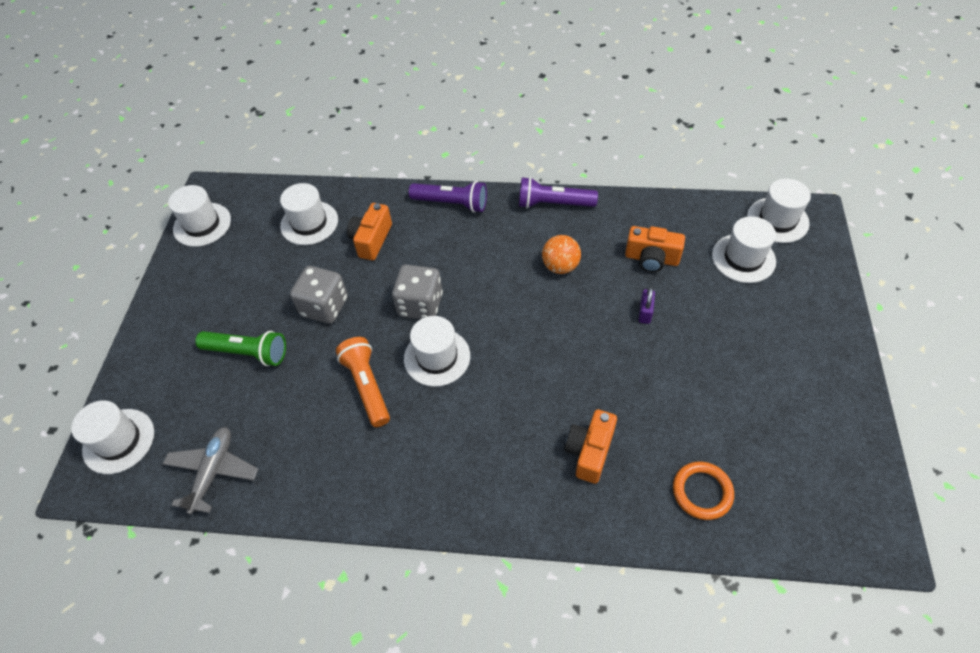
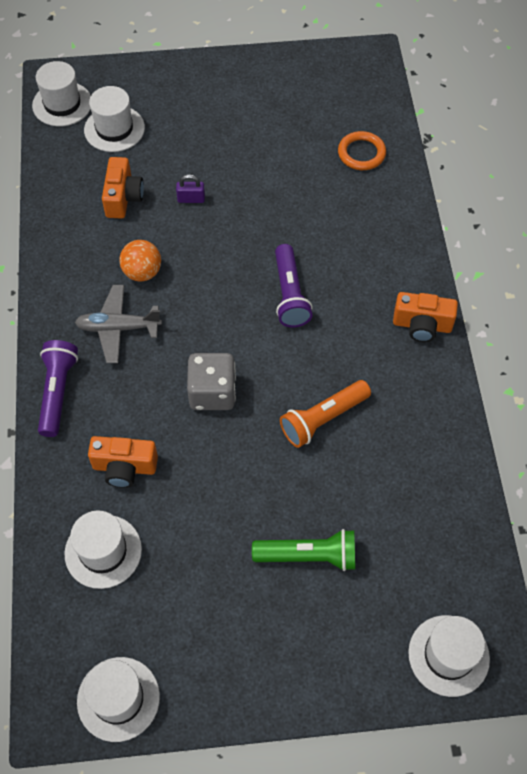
camera: 105 degrees left, 5 degrees up
grey plane [163,427,258,515] -> grey plane moved to [75,285,162,363]
green flashlight [195,331,286,366] -> green flashlight turned 90 degrees clockwise [252,529,355,571]
grey dice [290,266,348,324] -> none
white hat [404,316,470,387] -> none
purple flashlight [519,177,598,208] -> purple flashlight moved to [275,244,313,327]
orange camera [564,409,617,484] -> orange camera moved to [393,292,458,342]

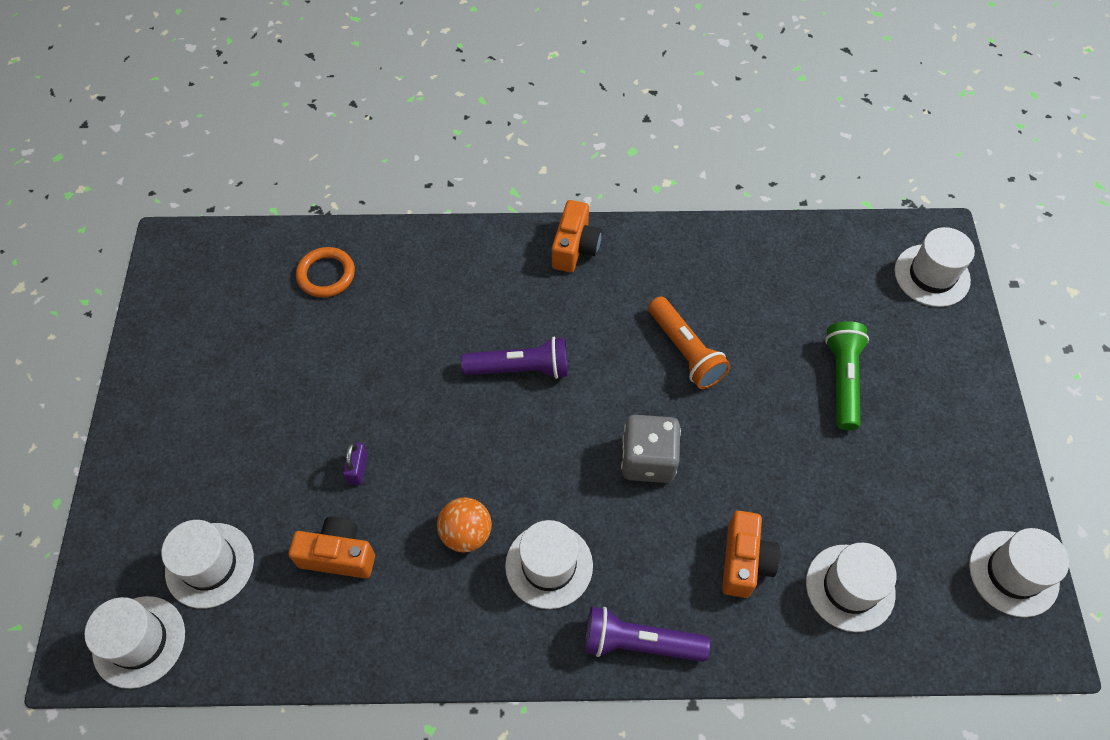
camera: 85 degrees left, 0 degrees up
grey plane [75,285,162,363] -> white hat [505,520,593,609]

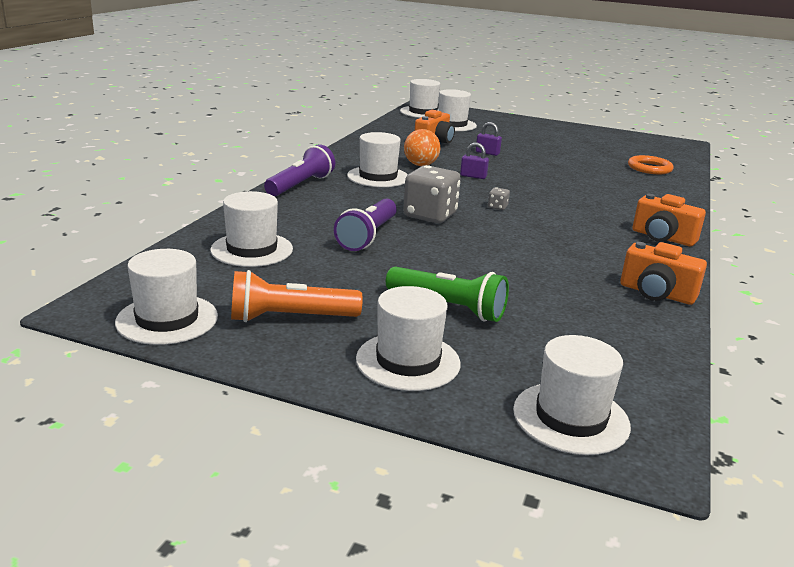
camera: 110 degrees right, 35 degrees down
purple flashlight [461,337,568,379] -> purple flashlight moved to [334,199,397,251]
orange flashlight [648,296,730,389] -> orange flashlight moved to [231,270,363,322]
orange camera [722,511,780,598] -> orange camera moved to [620,242,707,305]
none -> white hat [356,286,461,391]
none -> purple padlock [460,143,489,179]
none -> grey dice [488,187,510,210]

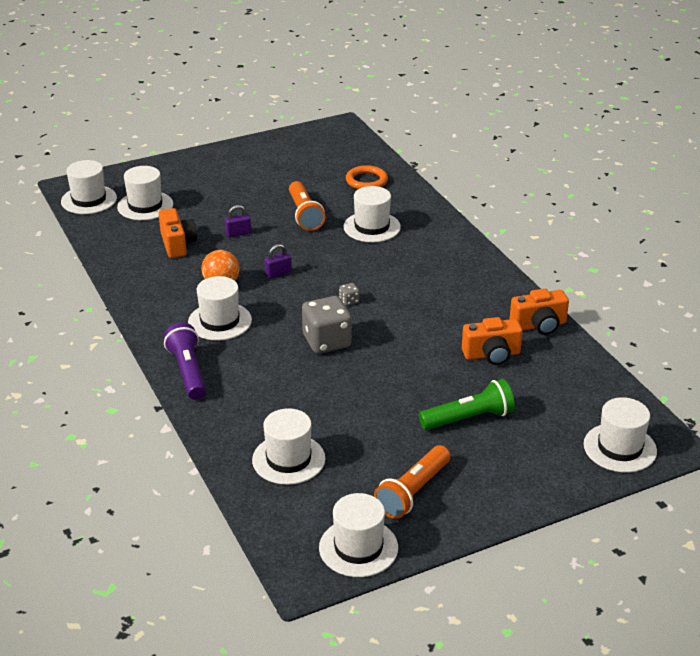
camera: 45 degrees left, 10 degrees up
purple flashlight [334,199,397,251] -> none
white hat [356,286,461,391] -> white hat moved to [344,186,401,242]
orange camera [632,194,706,246] -> orange camera moved to [462,317,523,365]
none -> orange flashlight [289,181,326,231]

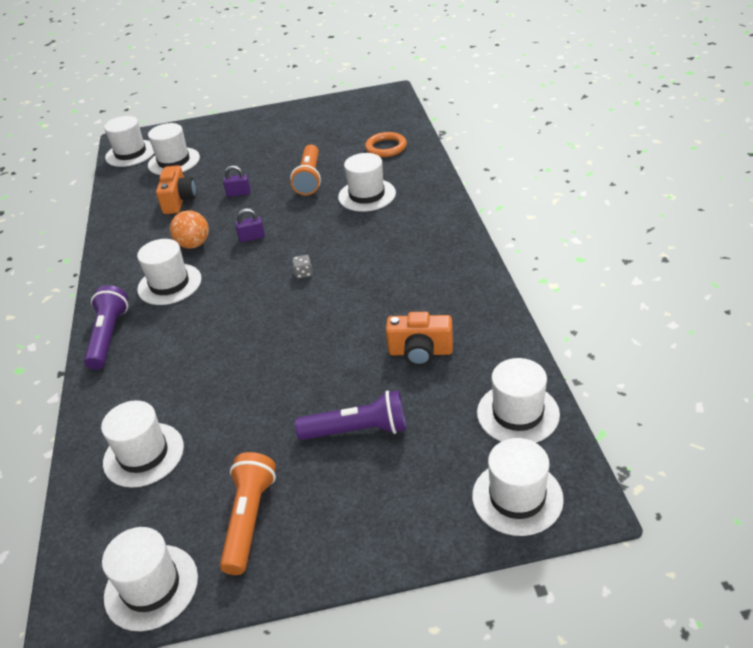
camera: 20 degrees right, 5 degrees up
grey dice [302,296,352,354] -> none
orange flashlight [374,445,450,519] -> orange flashlight turned 135 degrees clockwise [220,452,276,575]
green flashlight [419,379,515,430] -> purple flashlight [295,390,406,440]
orange camera [509,288,569,335] -> none
none -> white hat [477,358,560,443]

